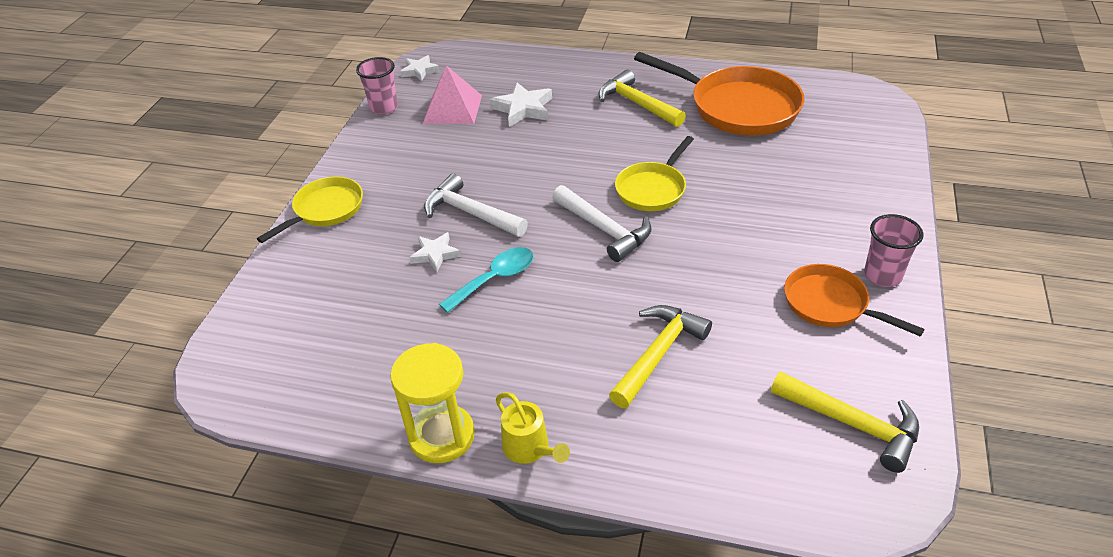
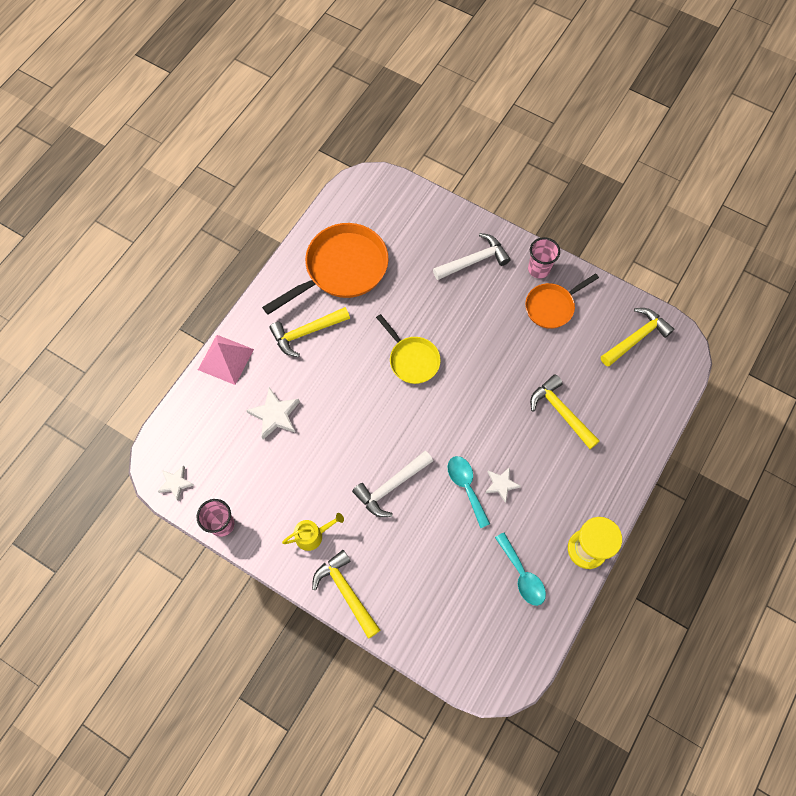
camera: 75 degrees left, 25 degrees up
yellow pan [257,177,363,243] -> yellow hammer [312,550,380,639]
white star [409,232,461,272] -> white star moved to [485,467,521,503]
pink pyramid [423,65,482,124] -> pink pyramid moved to [198,335,254,385]
yellow watering can [496,392,570,464] -> yellow watering can moved to [282,513,344,551]
white hammer [552,185,651,262] -> white hammer moved to [433,233,511,280]
none -> turquoise spoon [495,533,546,606]

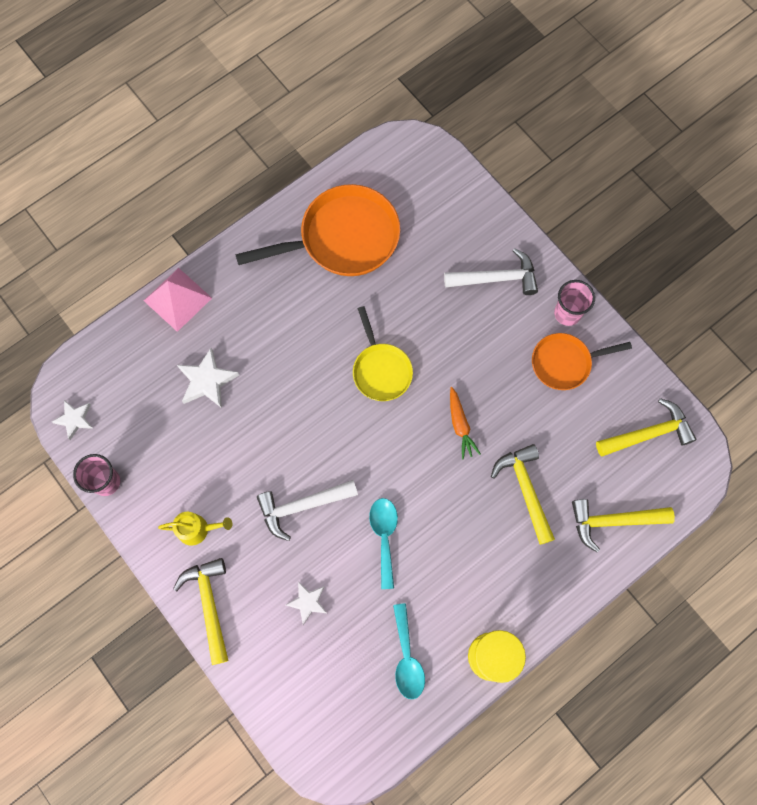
camera: 20 degrees right, 5 degrees up
yellow hammer [269,307,350,357] -> yellow hammer moved to [572,499,675,552]
white star [485,467,521,503] -> white star moved to [286,581,327,625]
none -> orange carrot [450,387,481,459]

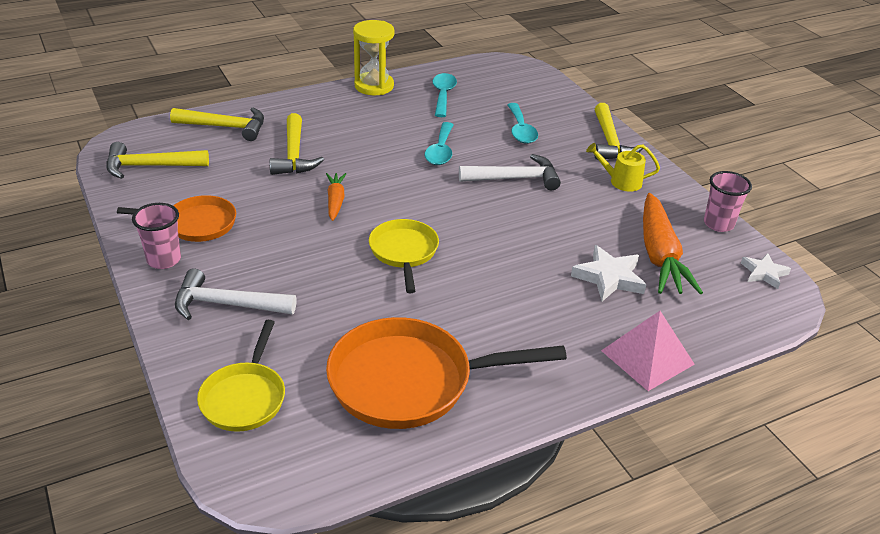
camera: 170 degrees left, 35 degrees down
white star [286,581,327,625] -> turquoise spoon [507,103,538,144]
none -> yellow pan [197,320,285,432]
none -> orange carrot [643,193,703,294]

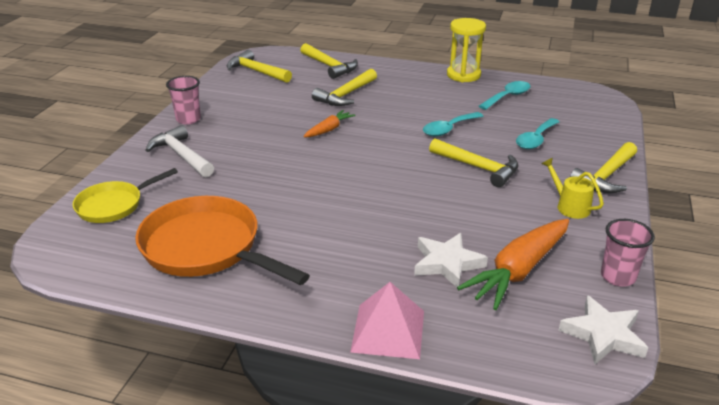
camera: 45 degrees right, 5 degrees down
orange pan [117,195,236,242] -> none
yellow pan [369,219,439,293] -> none
white hammer [459,154,561,190] -> yellow hammer [429,139,518,187]
white star [741,253,791,289] -> white star [558,295,648,364], size x1.53

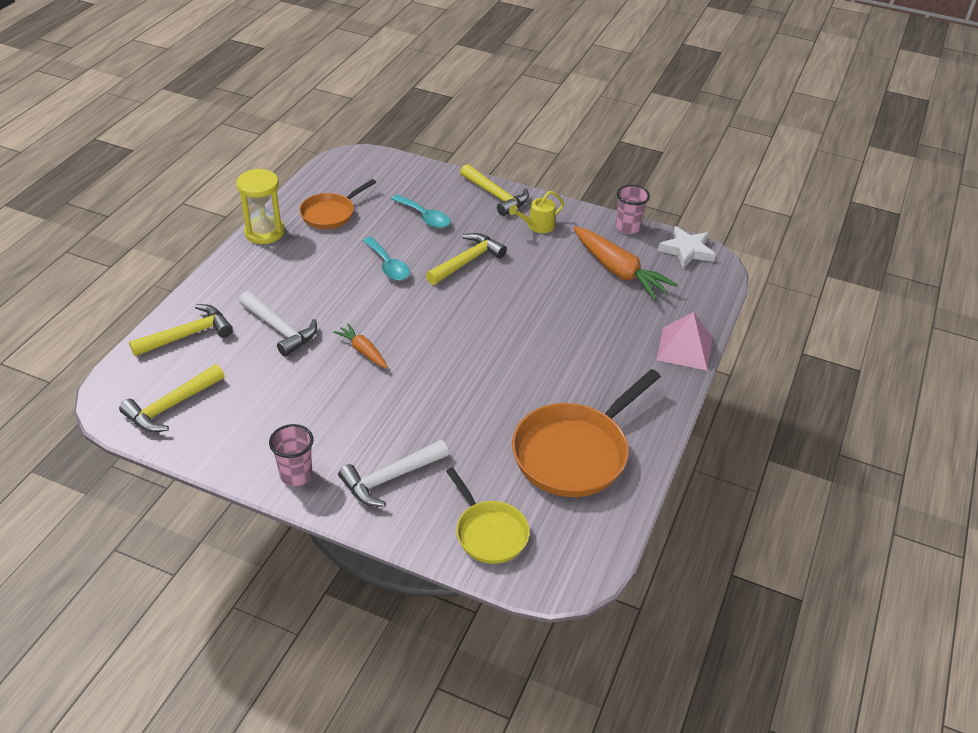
camera: 85 degrees left, 10 degrees up
yellow hammer [312,69,377,106] -> white hammer [239,291,317,357]
white star [414,233,488,287] -> none
turquoise spoon [479,81,530,110] -> orange pan [299,179,376,229]

